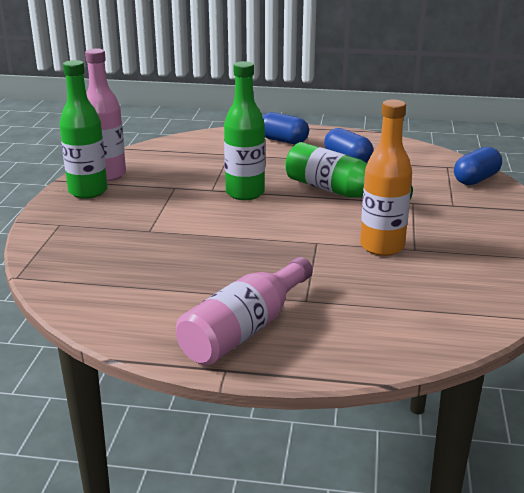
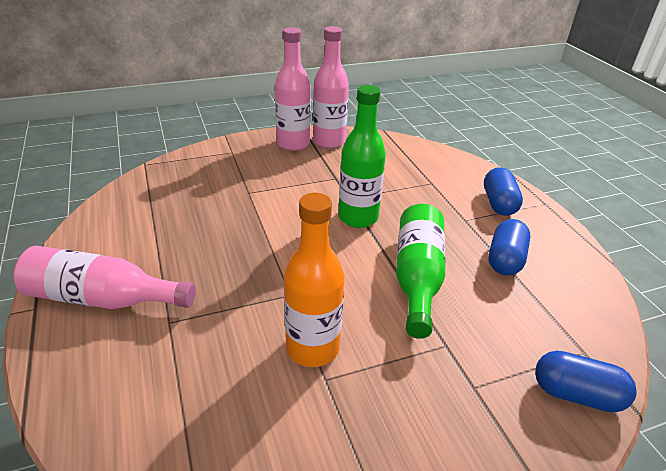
camera: 60 degrees right, 10 degrees up
green bottle [59,60,108,199] -> pink bottle [275,27,311,151]

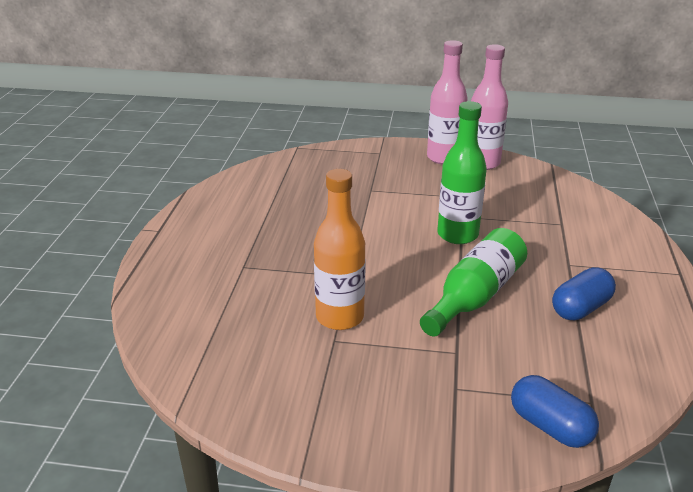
camera: 30 degrees right, 5 degrees down
pink bottle [13,246,196,309] -> none
blue capsule [484,167,523,216] -> none

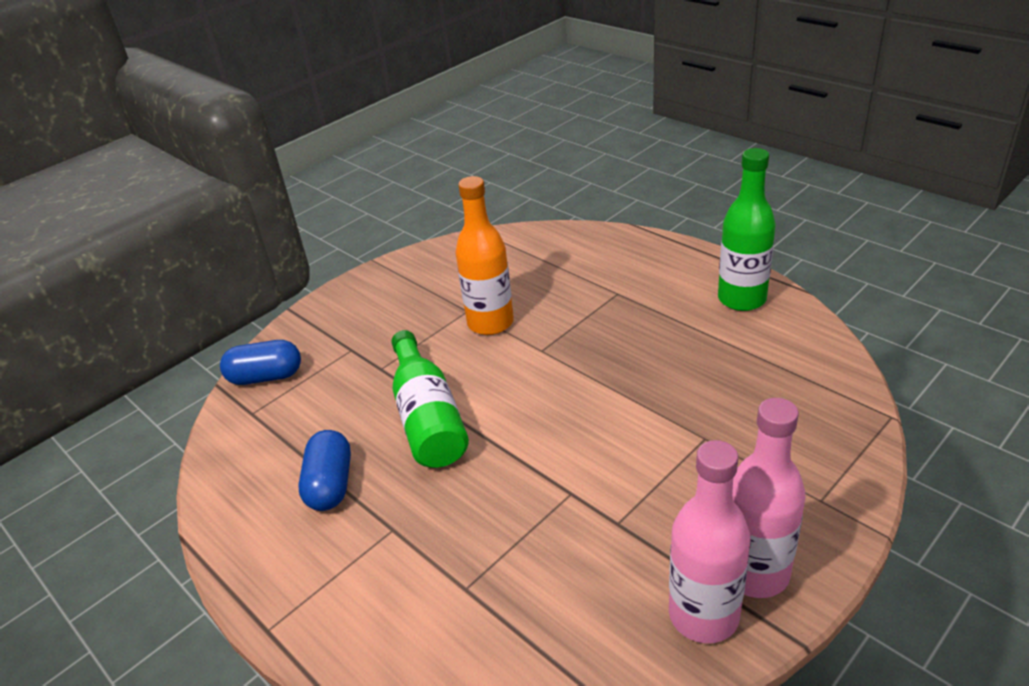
camera: 130 degrees right, 5 degrees up
green bottle [437,101,487,244] -> green bottle moved to [718,148,776,311]

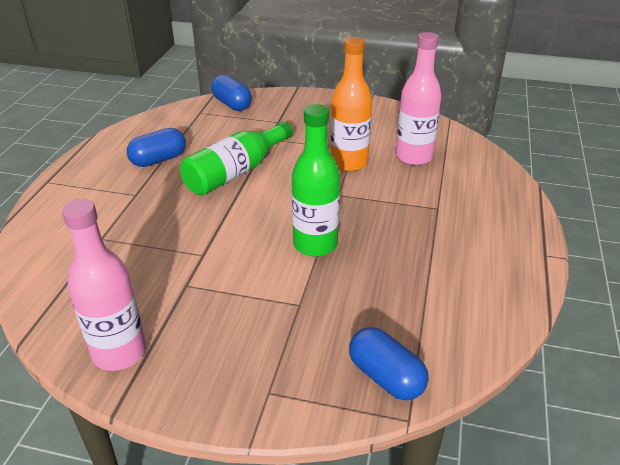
camera: 55 degrees right, 0 degrees up
green bottle [718,148,776,311] -> green bottle moved to [292,104,340,257]
pink bottle [732,398,806,598] -> pink bottle moved to [395,32,441,166]
none -> blue capsule [349,327,429,400]

